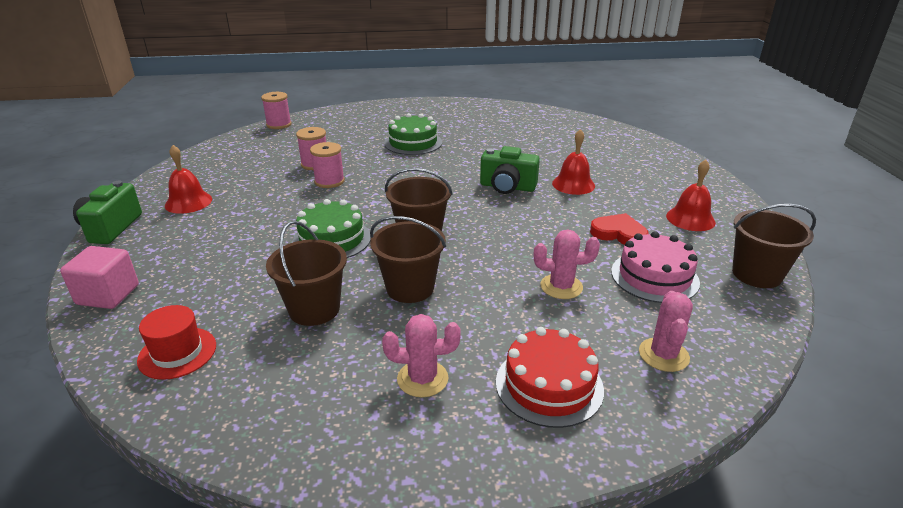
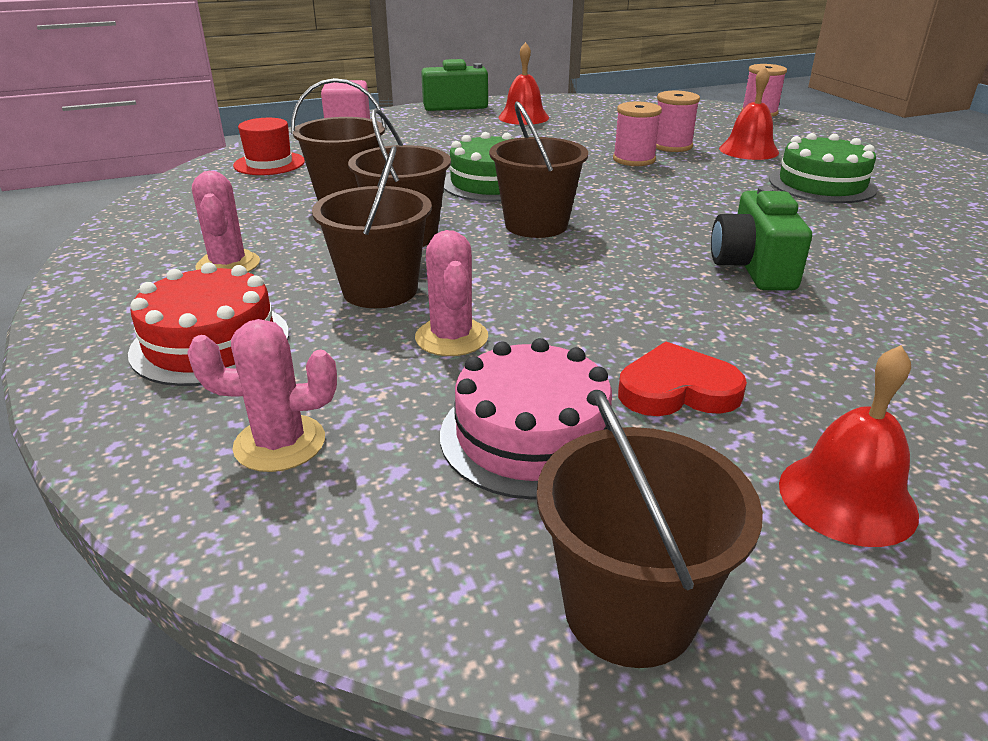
camera: 75 degrees right, 0 degrees up
red bell [552,129,595,195] -> red bell moved to [719,66,779,160]
red heart [590,213,648,245] -> red heart turned 105 degrees counterclockwise [618,342,747,416]
none -> brown bucket [312,146,432,308]

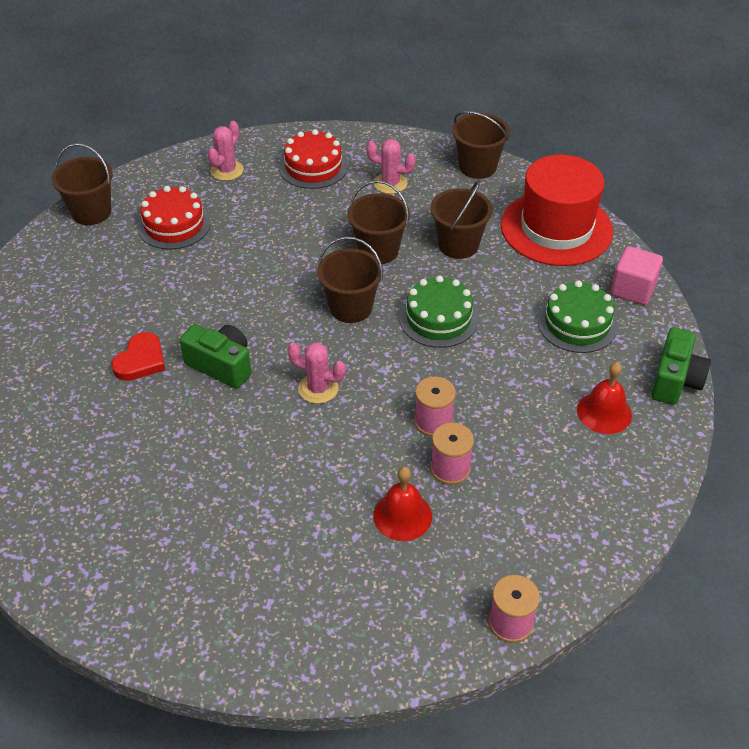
camera: 120 degrees right, 15 degrees up
red hat [233,118,305,175] -> red hat [501,155,613,266], size x2.09
brown bucket [312,146,432,308] -> brown bucket moved to [452,111,510,179]
pink cactus [415,230,488,356] -> pink cactus moved to [287,342,346,404]
pink cake [440,338,612,500] -> red cake [138,186,211,250]
red heart [618,342,747,416] -> red heart moved to [112,332,165,381]
green cake [769,133,878,203] -> green cake moved to [538,280,618,353]
red bell [779,345,919,547] -> none

